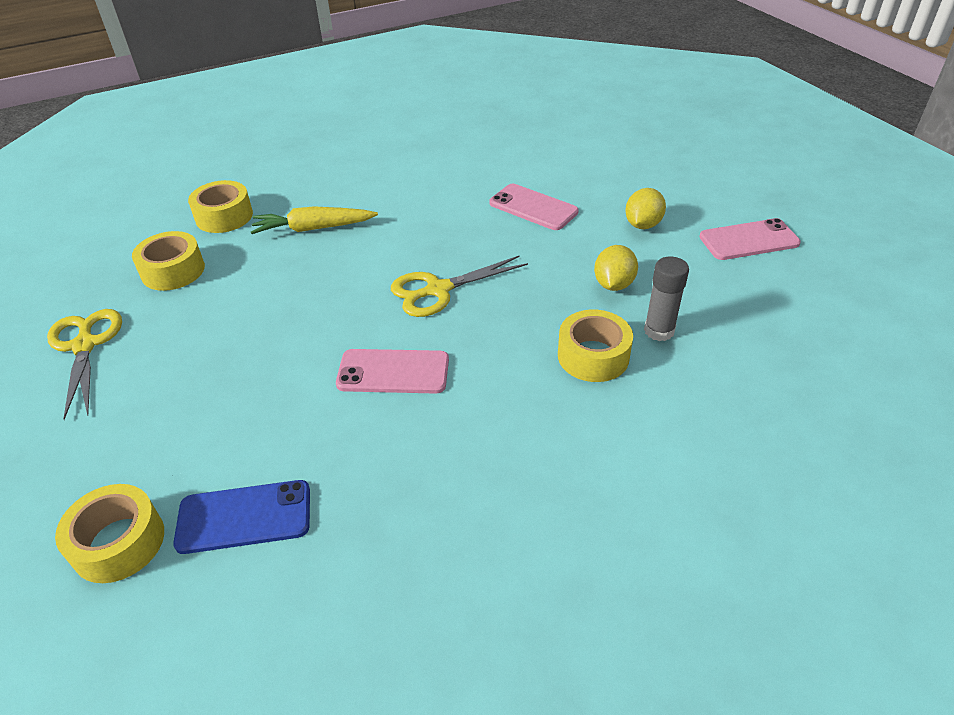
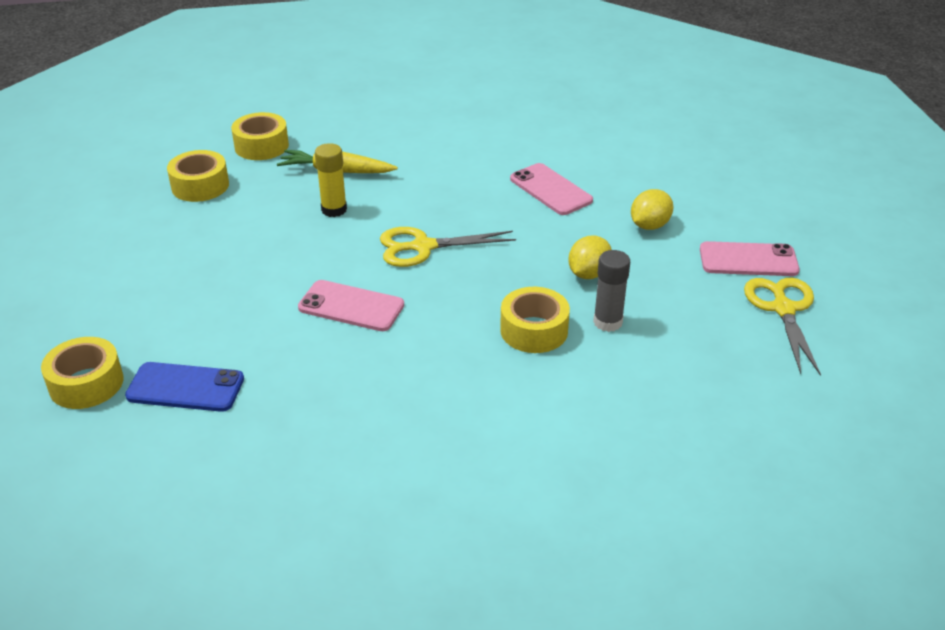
camera: 15 degrees right, 5 degrees down
yellow scissors [47,309,122,420] -> yellow scissors moved to [744,277,821,376]
none -> yellow glue stick [315,143,347,217]

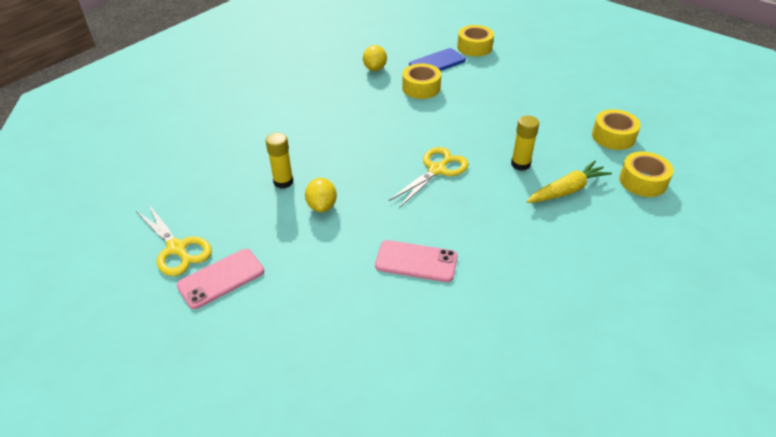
camera: 140 degrees right, 5 degrees up
pink phone [298,280,404,331] -> none
yellow tape [500,287,570,353] -> yellow tape moved to [402,63,441,99]
grey glue stick [593,250,630,332] -> yellow glue stick [266,133,293,188]
yellow lemon [631,189,673,230] -> yellow lemon moved to [363,45,387,71]

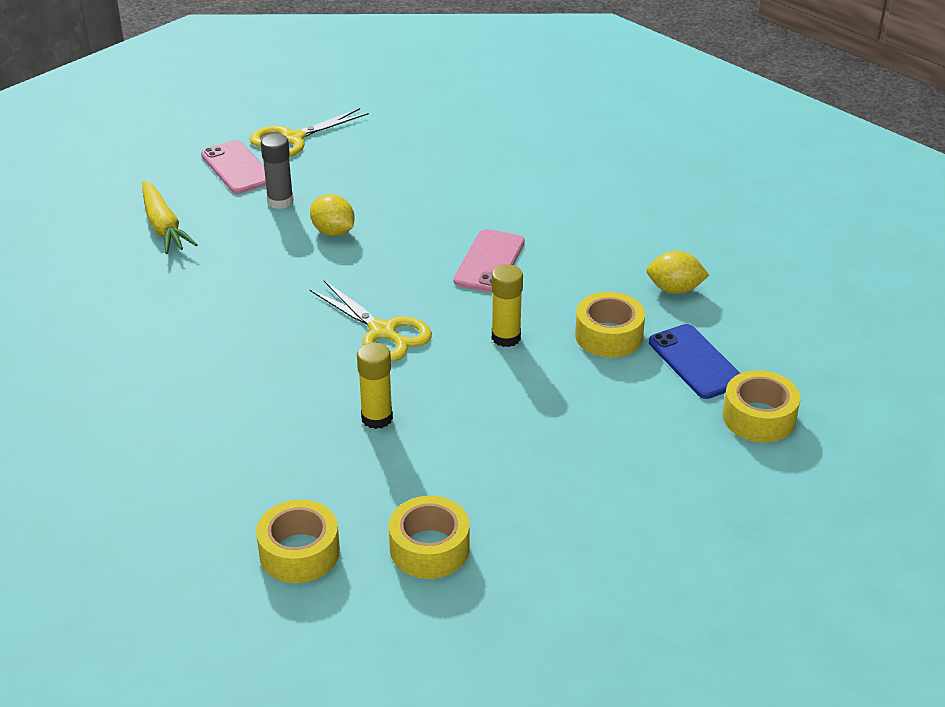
camera: 95 degrees right, 5 degrees down
yellow glue stick [266,133,293,188] -> yellow glue stick moved to [492,265,523,347]
yellow lemon [305,178,337,212] -> yellow lemon turned 45 degrees clockwise [310,194,355,236]
pink phone [375,240,458,282] -> pink phone moved to [454,229,525,293]
yellow carrot [526,161,612,203] -> yellow carrot moved to [142,181,198,254]
none -> grey glue stick [261,133,294,209]

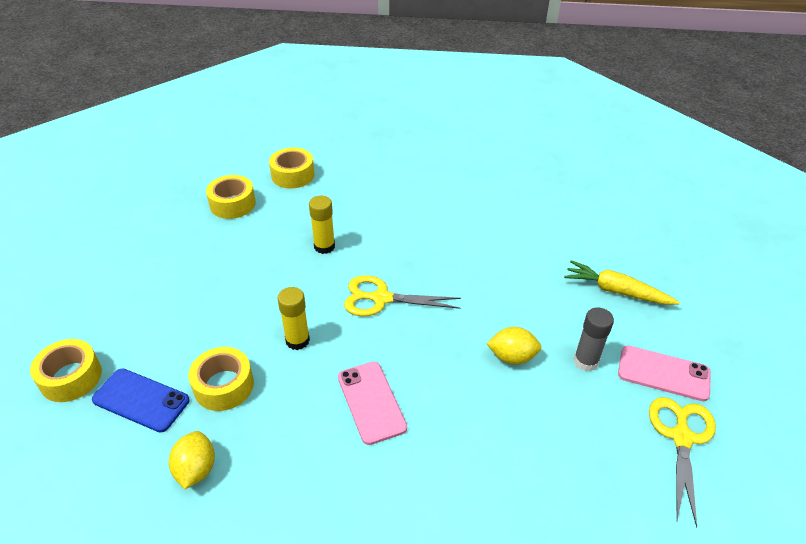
camera: 140 degrees right, 5 degrees up
yellow lemon [646,251,709,294] -> yellow lemon turned 60 degrees counterclockwise [169,431,215,489]

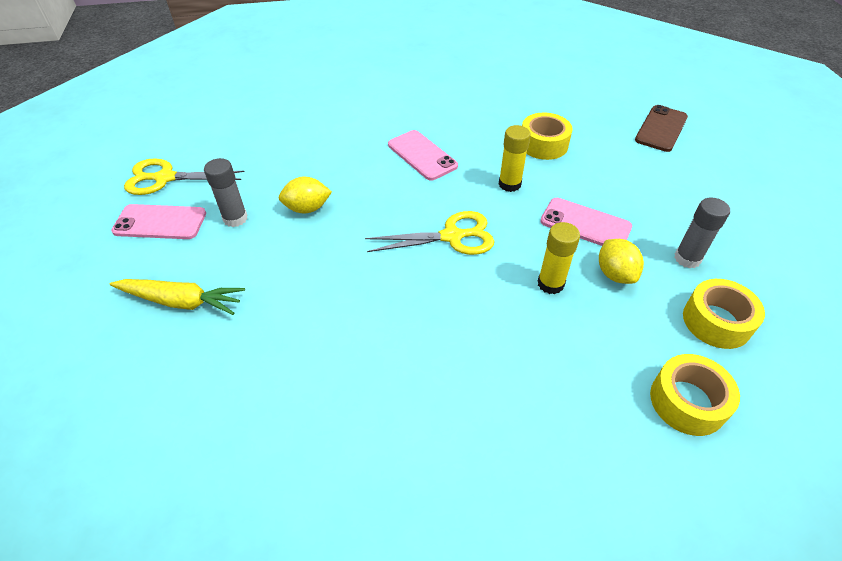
camera: 165 degrees right, 5 degrees up
yellow tape [30,339,102,402] -> brown phone [635,105,688,152]
blue phone [92,369,190,433] -> none
yellow lemon [169,431,215,489] -> yellow lemon moved to [599,239,644,284]
yellow scissors [649,397,716,528] -> yellow scissors turned 90 degrees clockwise [124,158,245,195]
none -> pink phone [540,198,632,246]
none -> grey glue stick [674,197,730,268]

